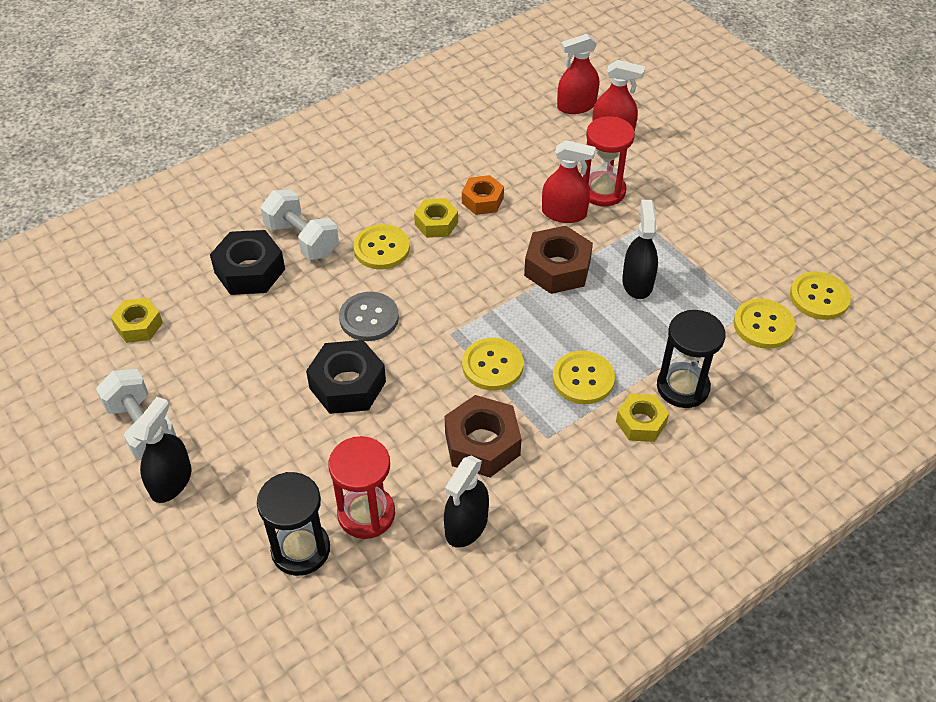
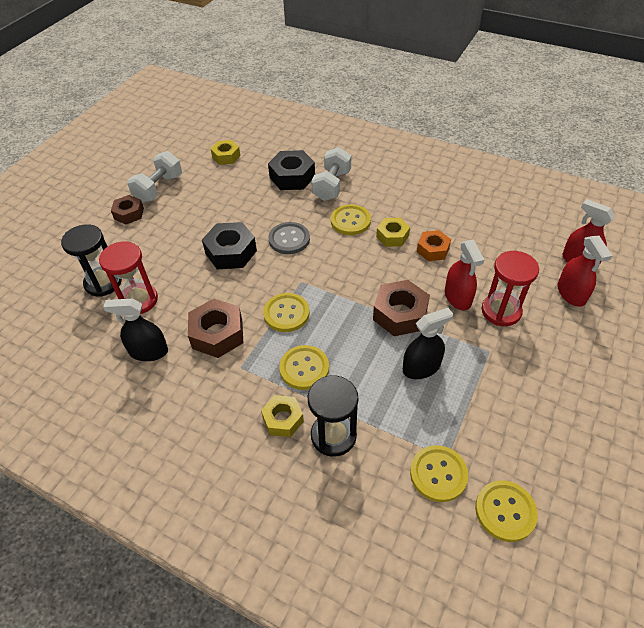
camera: 65 degrees right, 0 degrees up
black spray bottle [133,397,192,503] -> brown nut [111,195,144,224]

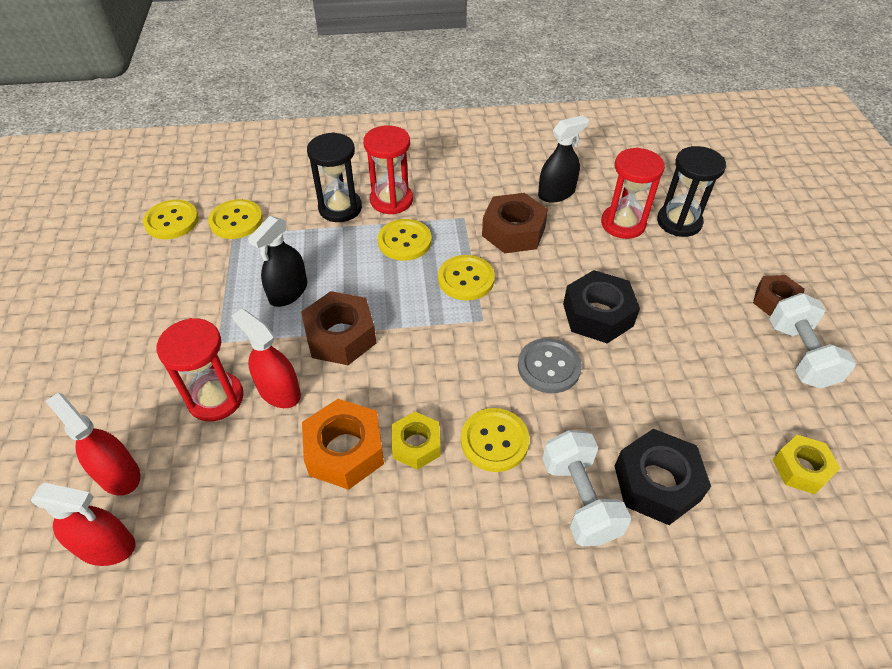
camera: 145 degrees right, 0 degrees up
yellow nut [261,395,304,437] -> red hourglass [363,125,413,214]
orange nut [417,230,451,261] -> orange nut [302,399,384,490], size x1.56

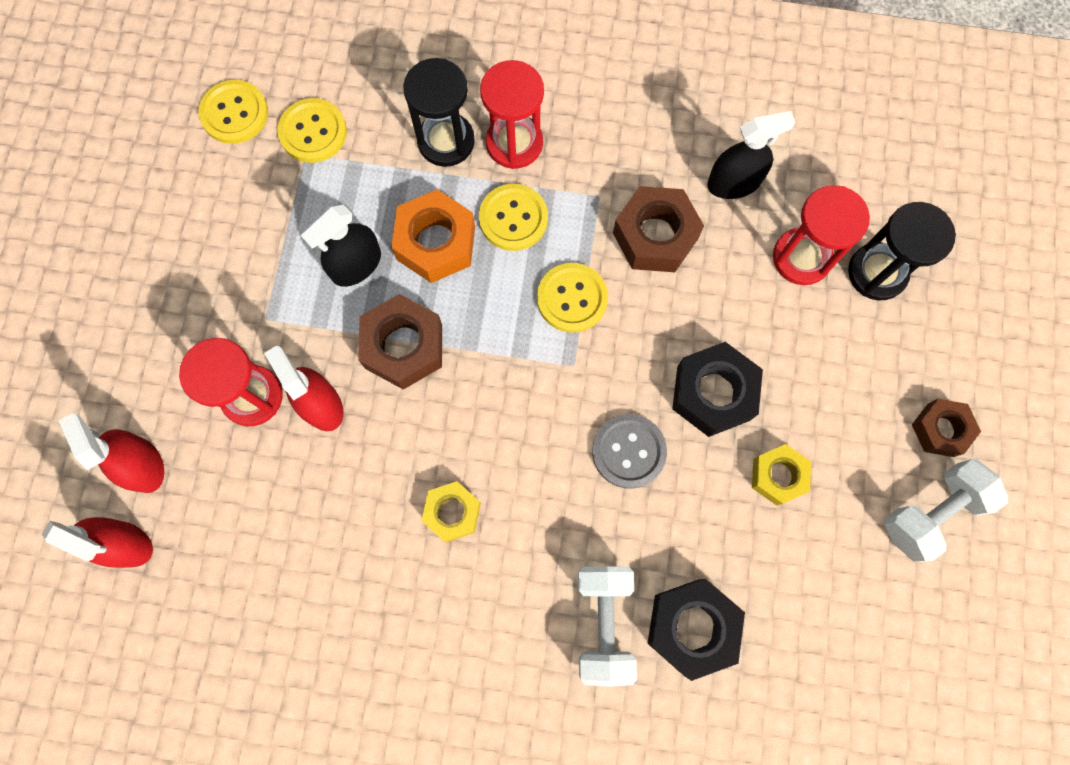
camera: 15 degrees right, 25 degrees up
orange nut [302,399,384,490] -> orange nut moved to [391,189,475,283]
yellow button [461,408,530,472] -> none
white dumbbell [769,293,856,389] -> white dumbbell turned 45 degrees clockwise [884,459,1008,562]
yellow nut [773,435,840,494] -> yellow nut moved to [752,444,811,506]

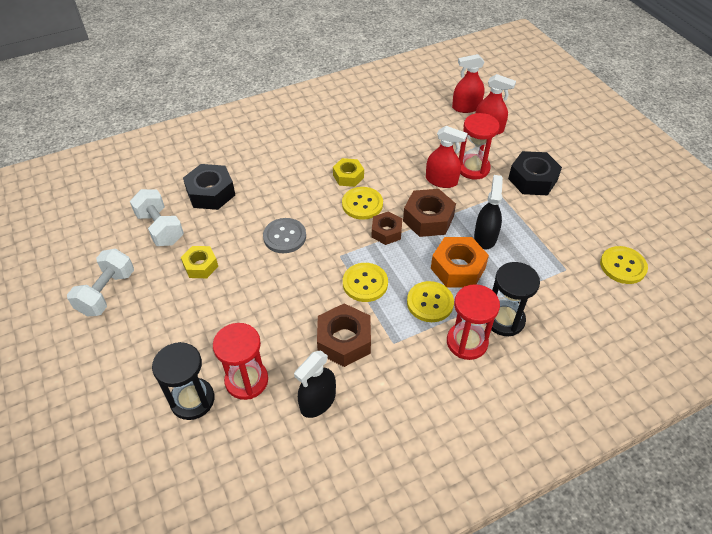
camera: 145 degrees right, 25 degrees down
yellow button [277,98,347,163] -> yellow button moved to [342,187,383,220]
white dumbbell [577,566,637,687] -> white dumbbell moved to [130,189,184,246]
black nut [672,342,763,437] -> black nut moved to [508,151,562,195]
brown nut [912,399,981,457] -> brown nut moved to [372,211,402,245]

